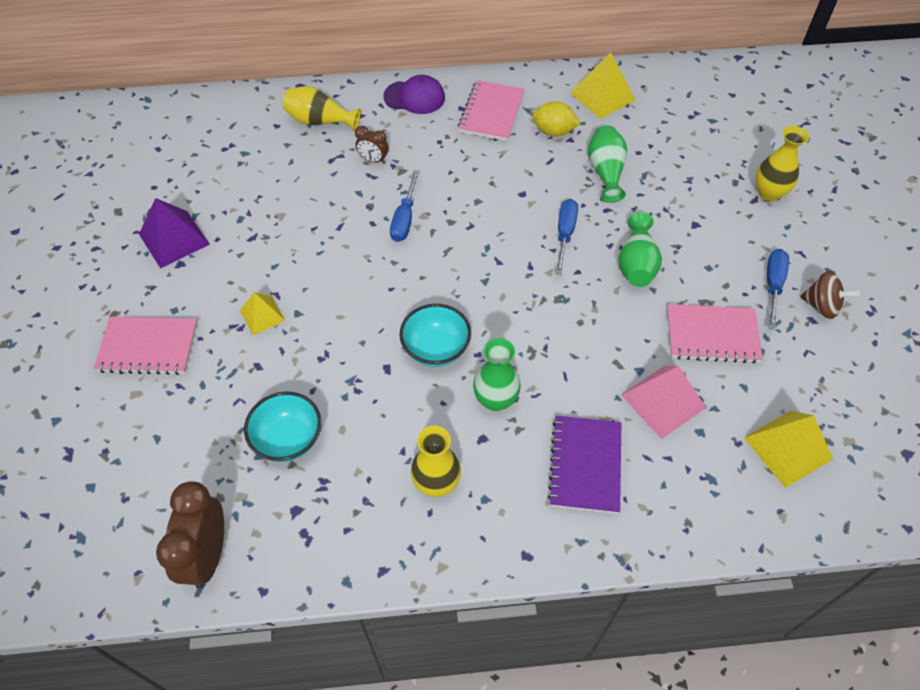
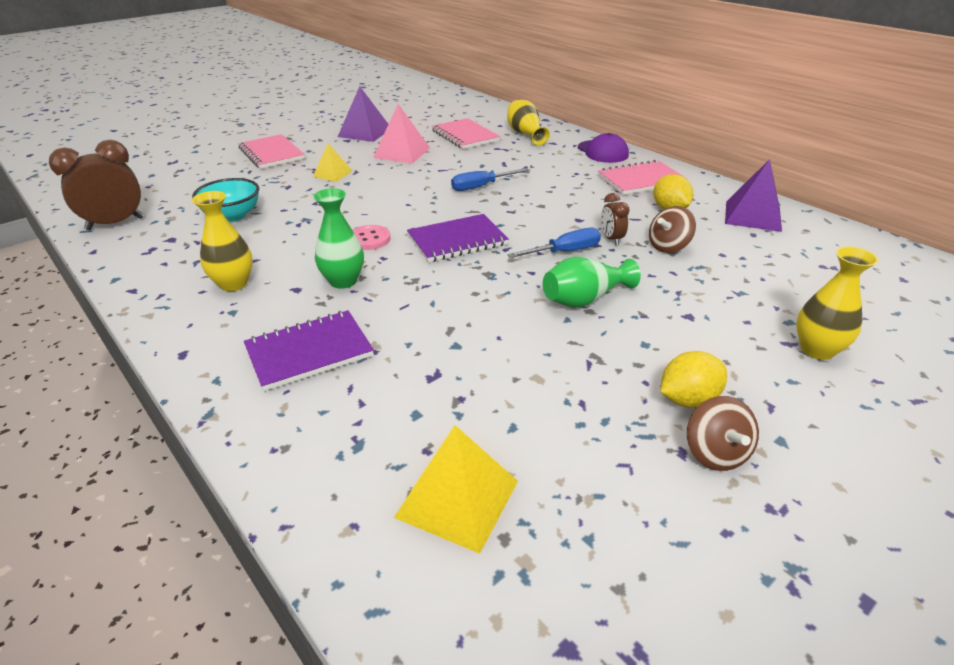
camera: 55 degrees right, 20 degrees down
brown clock [355,126,389,164] -> brown clock moved to [601,193,630,245]
turquoise bowl [400,304,471,367] -> pink button [353,225,391,250]
yellow pyramid [570,52,635,119] -> purple pyramid [725,159,782,232]
green vase [588,125,627,203] -> brown spinning top [649,206,696,253]
pink pyramid [621,365,706,439] -> pink pyramid moved to [373,104,430,163]
pink notebook [667,304,763,364] -> pink notebook moved to [432,118,500,149]
blue screwdriver [767,249,789,329] -> yellow lemon [660,351,727,408]
none -> purple notebook [407,214,509,262]

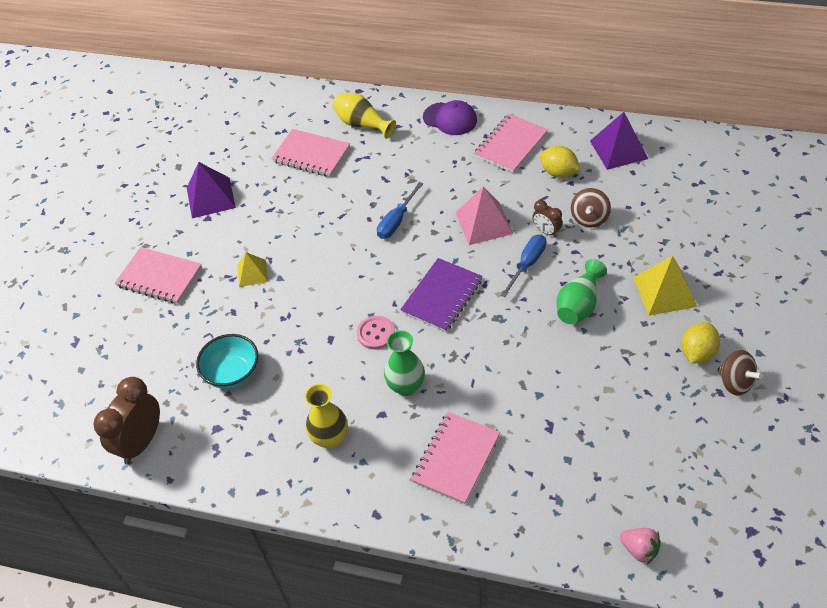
camera: 30 degrees left, 15 degrees up
purple notebook [244,310,374,391] -> pink notebook [411,412,500,504]
pink pyramid [373,104,430,163] -> pink pyramid moved to [455,186,513,245]
yellow pyramid [394,425,518,554] -> yellow pyramid moved to [633,256,697,316]
yellow vase [796,246,879,360] -> none
none -> pink strawberry [620,528,661,565]

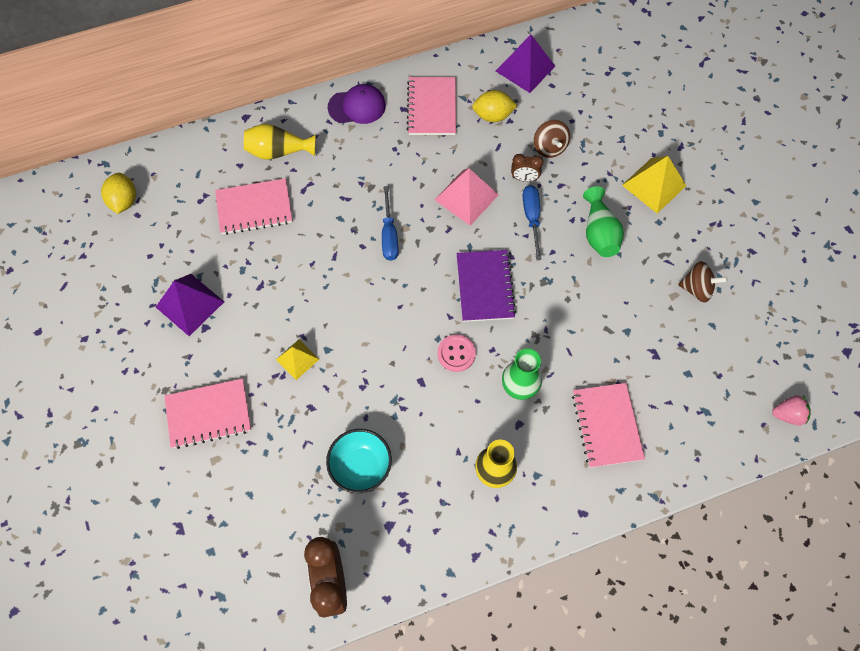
camera: 40 degrees left, 15 degrees up
yellow lemon [681,322,720,363] -> yellow lemon moved to [101,173,136,214]
brown spinning top [718,350,763,396] -> brown spinning top moved to [678,261,728,303]

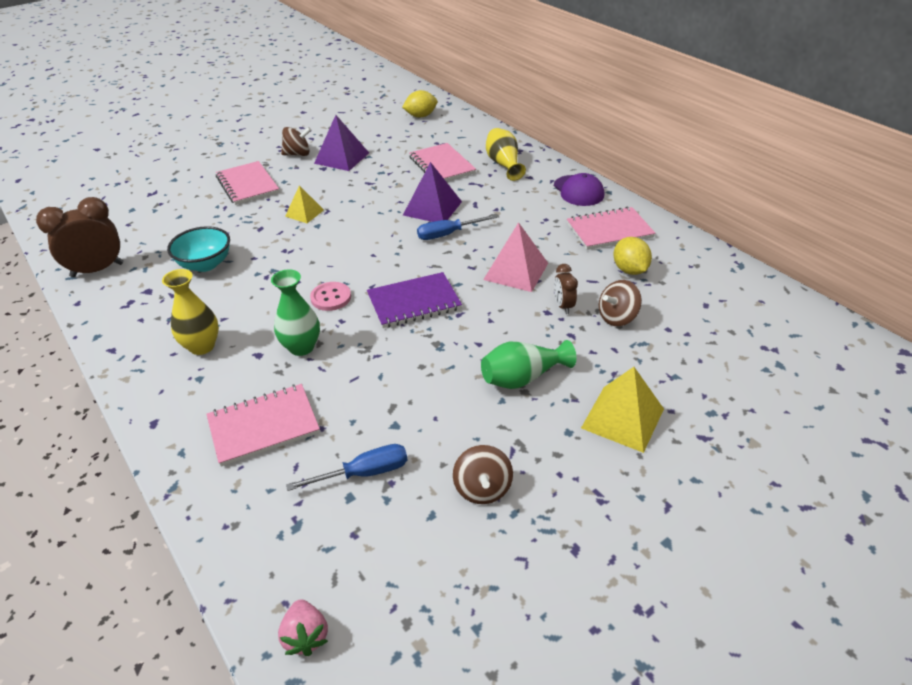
camera: 75 degrees right, 25 degrees down
purple pyramid [496,35,555,93] -> purple pyramid moved to [403,162,462,222]
blue screwdriver [523,185,542,260] -> blue screwdriver moved to [286,444,407,491]
none -> brown spinning top [281,127,311,156]

